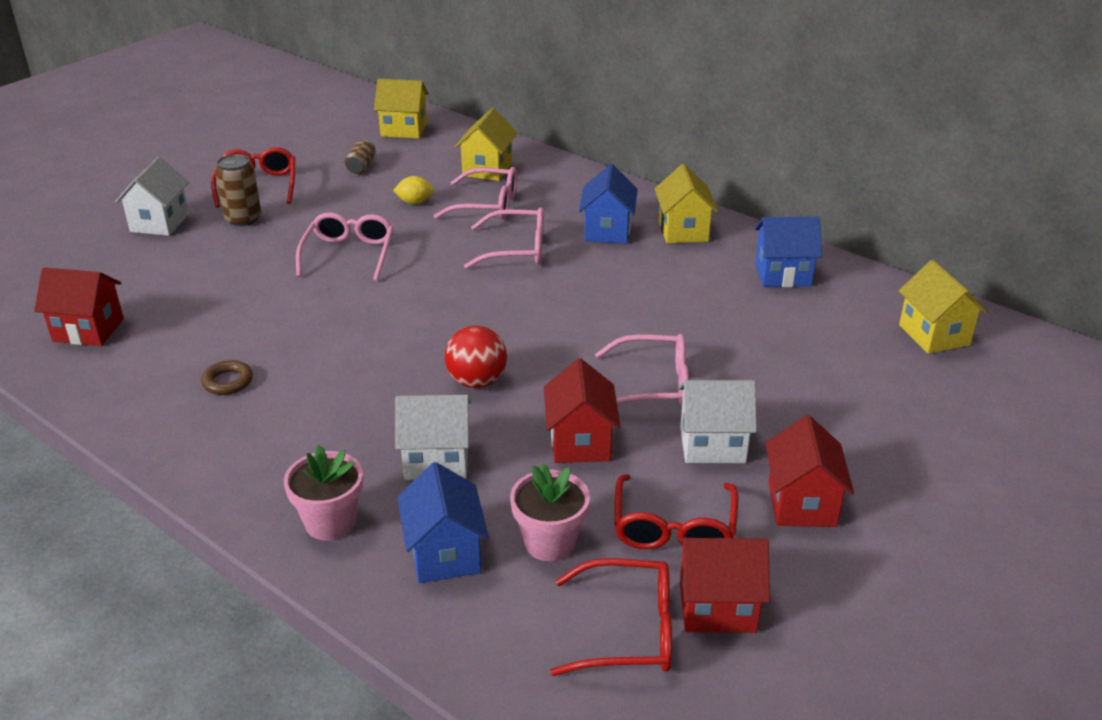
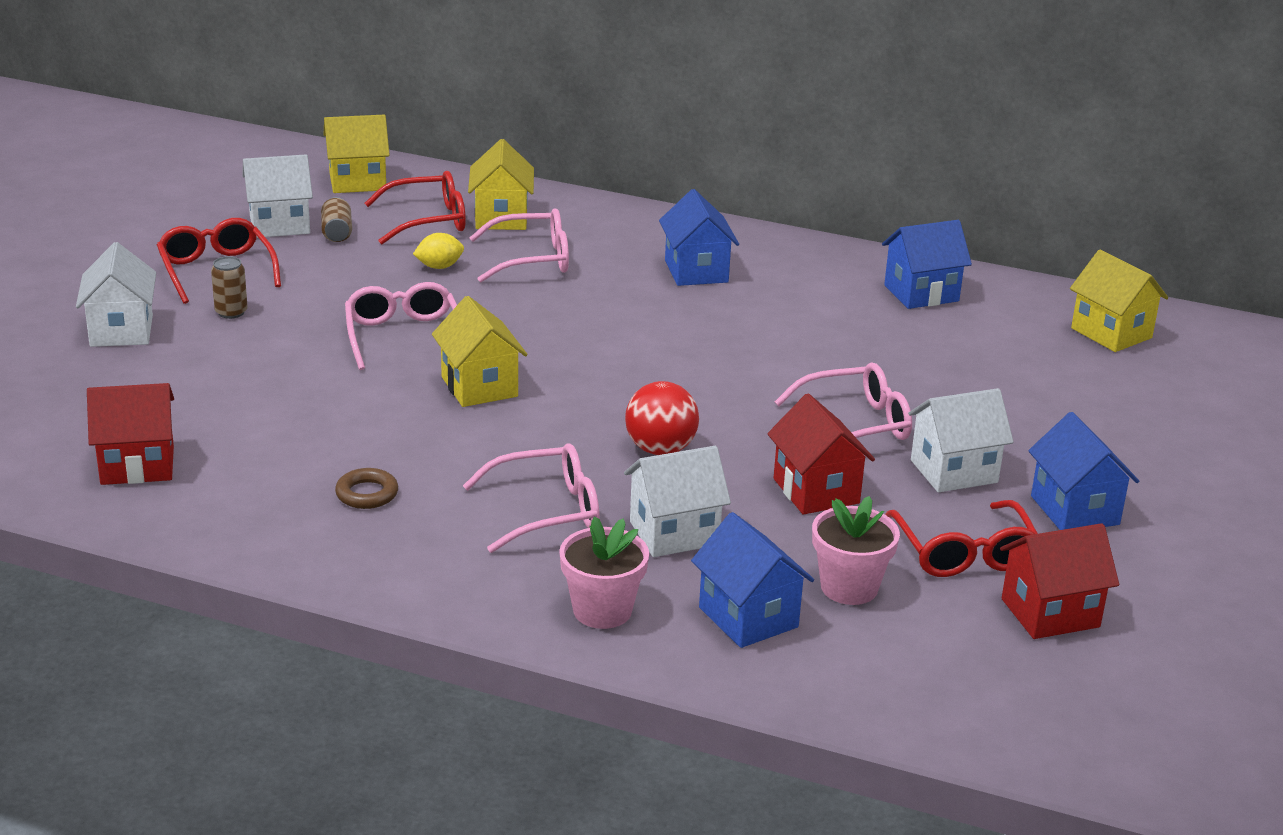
camera: 20 degrees left, 5 degrees down
brown can [215,154,261,226] -> brown can [211,256,248,319], size x0.66
pink glasses [464,207,544,269] -> pink glasses moved to [463,443,600,553]
red glasses [550,558,672,676] -> red glasses moved to [364,171,466,244]
yellow house [655,164,718,243] -> yellow house moved to [432,296,528,407]
red house [765,415,854,527] -> blue house [1028,412,1139,530]
none -> white house [243,154,313,238]

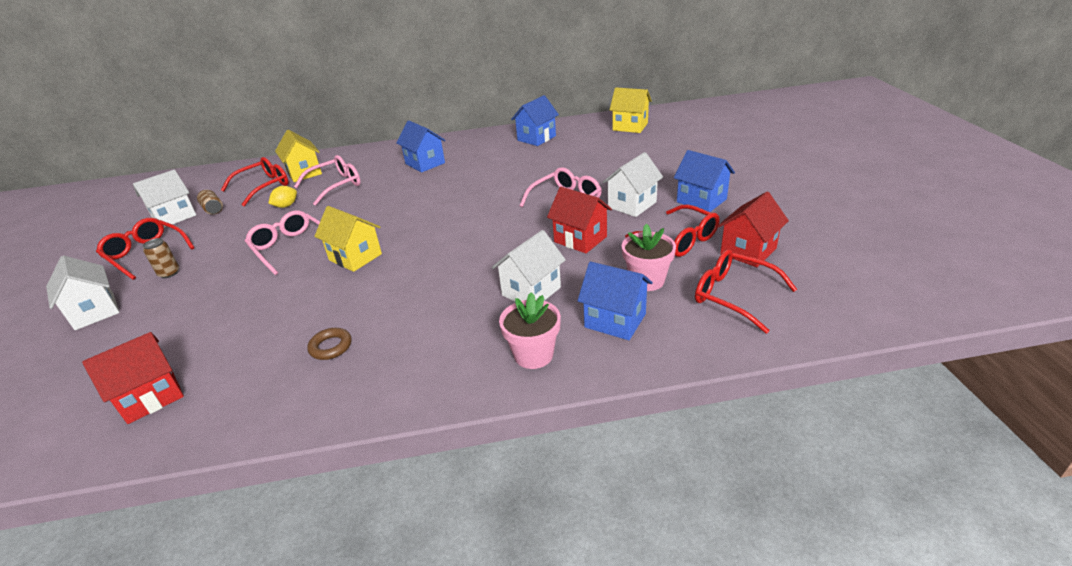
camera: 25 degrees left, 5 degrees up
yellow house [324,115,390,193] -> none
pink glasses [463,443,600,553] -> none
red ball [625,381,699,455] -> none
none -> red glasses [695,249,797,334]

